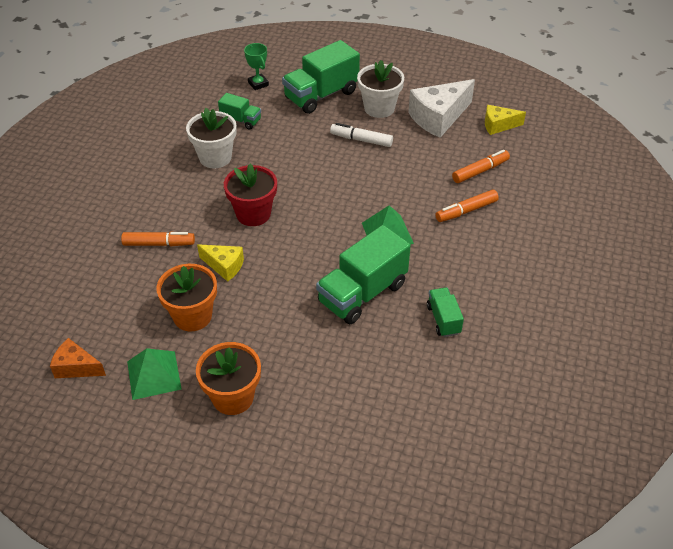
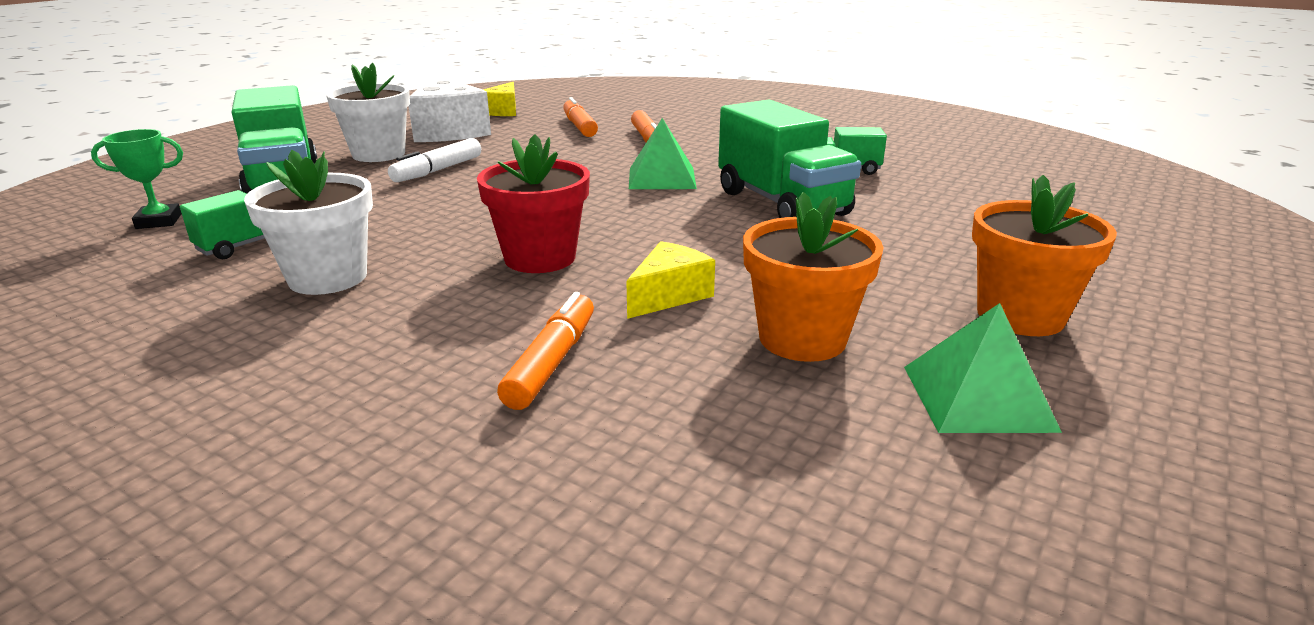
camera: 75 degrees left, 20 degrees down
orange cheese [50,338,106,378] -> none

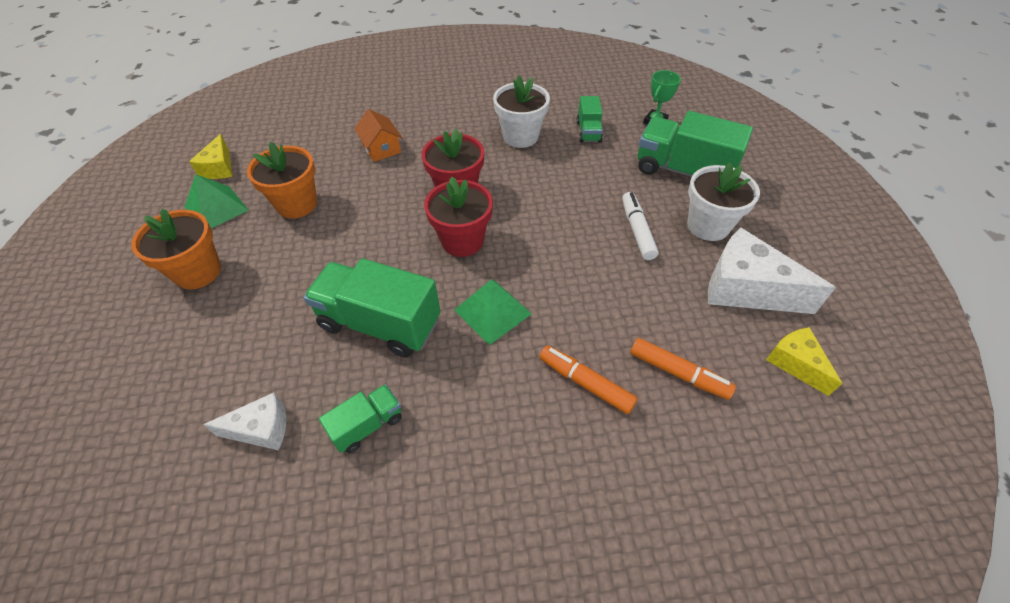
camera: 140 degrees right, 25 degrees up
orange marker [497,292,594,410] -> orange house [354,109,402,162]
yellow cheese [626,241,715,319] -> yellow cheese moved to [189,134,233,179]
none -> white cheese [203,393,286,450]
none -> red flower pot [424,177,493,257]

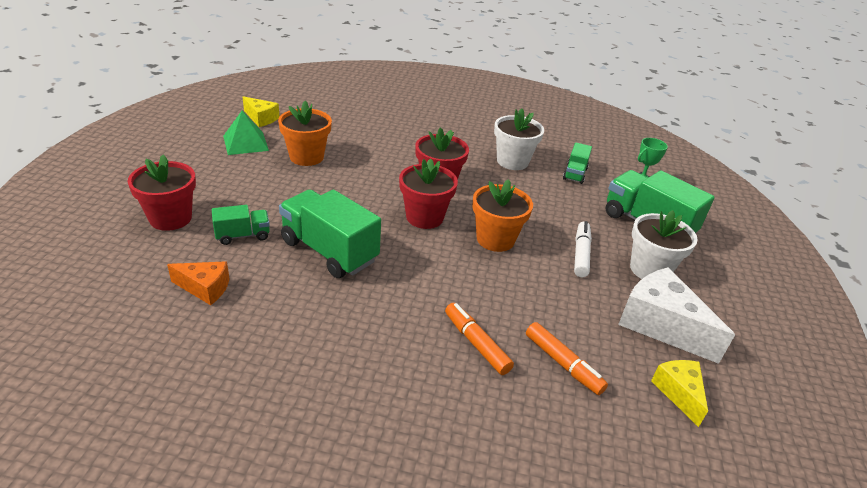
camera: 15 degrees right, 15 degrees down
orange flower pot [131,209,221,289] -> orange flower pot moved to [472,179,533,252]
yellow cheese [189,134,233,179] -> yellow cheese turned 75 degrees counterclockwise [243,96,279,127]
white cheese [203,393,286,450] -> orange cheese [167,261,230,305]
green truck [319,384,402,453] -> green truck moved to [212,205,270,245]
orange house [354,109,402,162] -> none
green pyramid [454,279,532,345] -> none
none -> red flower pot [127,154,196,231]

